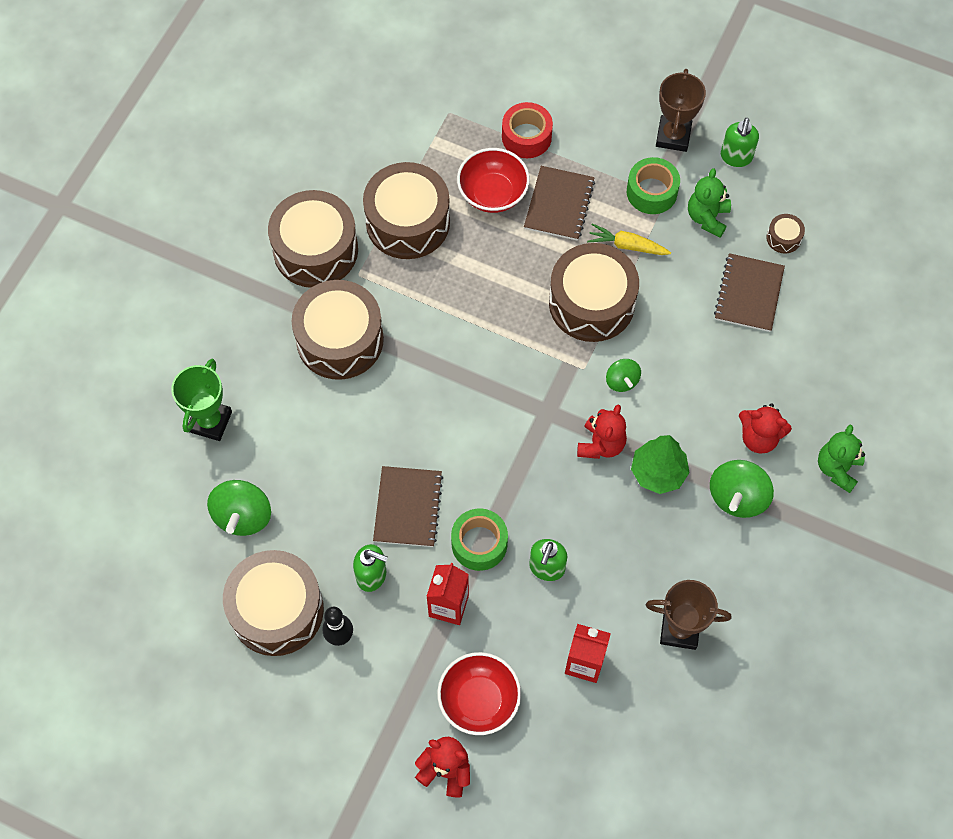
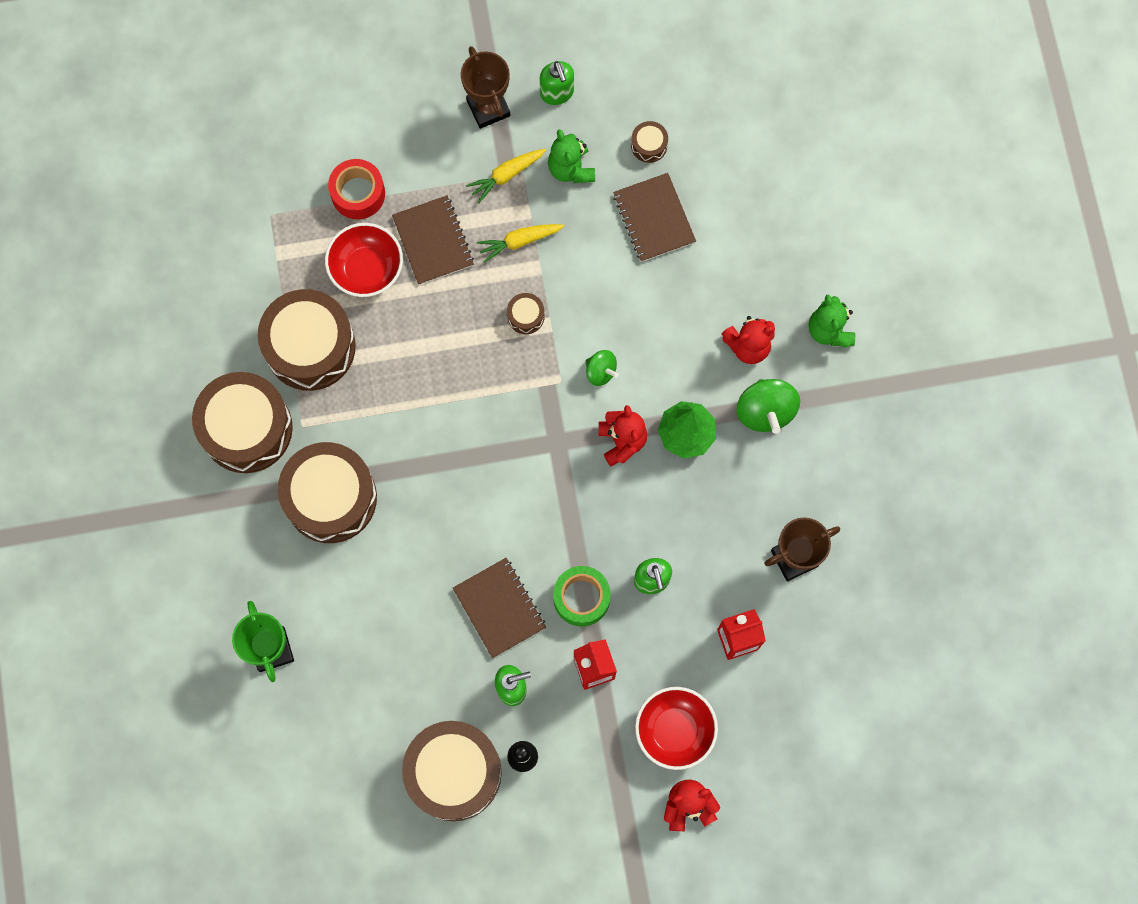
camera: 35 degrees left, 10 degrees up
green spinning top [207,480,271,536] -> none
brown drum [549,243,639,342] -> brown drum [507,293,545,334], size x0.41
green tape [627,157,680,214] -> yellow carrot [466,149,546,204]

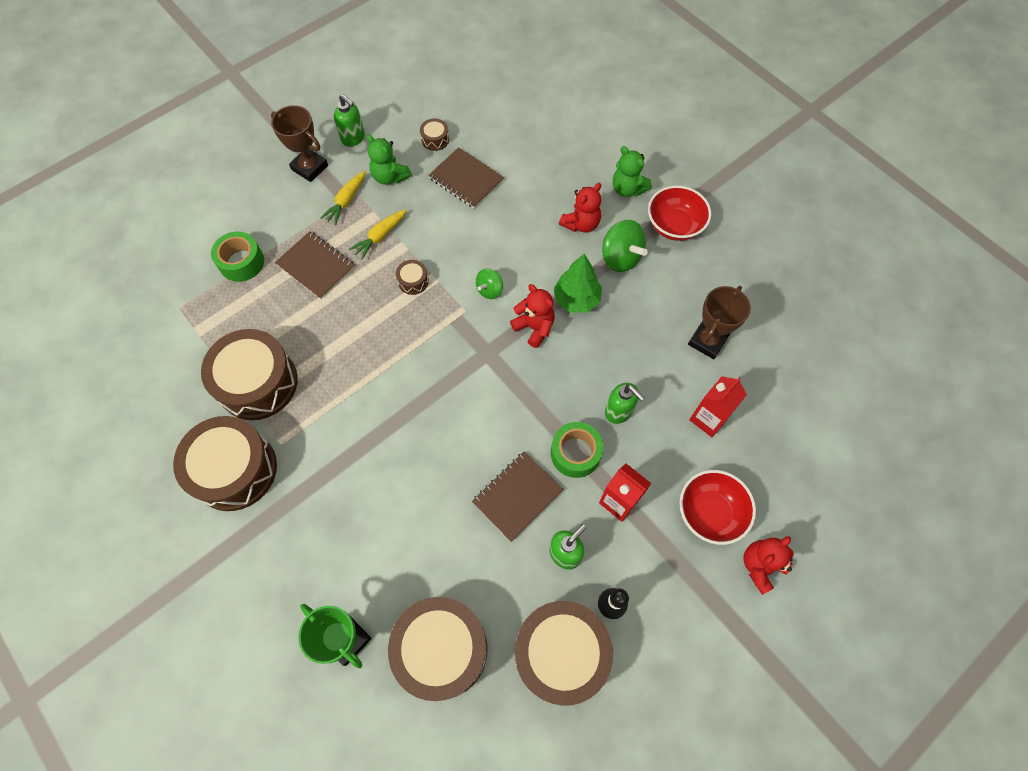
camera: 30 degrees left, 10 degrees down
brown drum [278,442,377,543] -> brown drum moved to [388,597,488,701]
red bowl [325,223,403,297] -> red bowl moved to [648,186,711,241]
red tape [328,159,385,219] -> green tape [211,231,264,282]
brown notebook [453,558,546,658] -> brown notebook turned 75 degrees counterclockwise [472,452,563,542]
green spinning top [585,350,618,386] -> green spinning top turned 120 degrees clockwise [476,268,503,299]

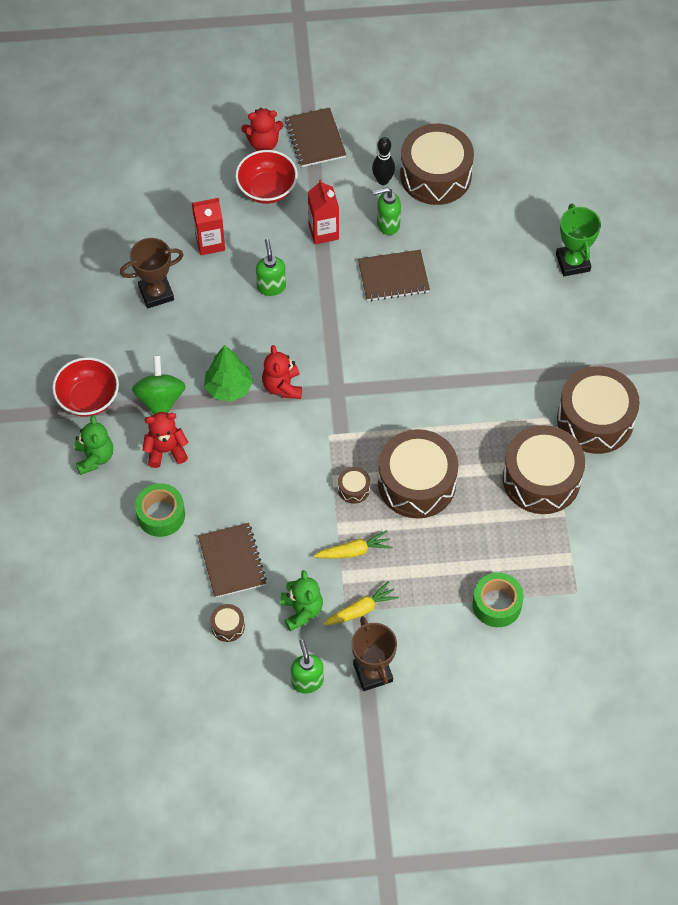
camera: 145 degrees left, 5 degrees down
brown notebook [275,231,355,299] -> brown notebook moved to [285,107,346,167]
brown drum [388,597,488,701] -> brown drum moved to [378,429,459,519]
green spinning top [476,268,503,299] -> none
green tape [551,422,603,478] -> green tape moved to [135,483,185,537]

